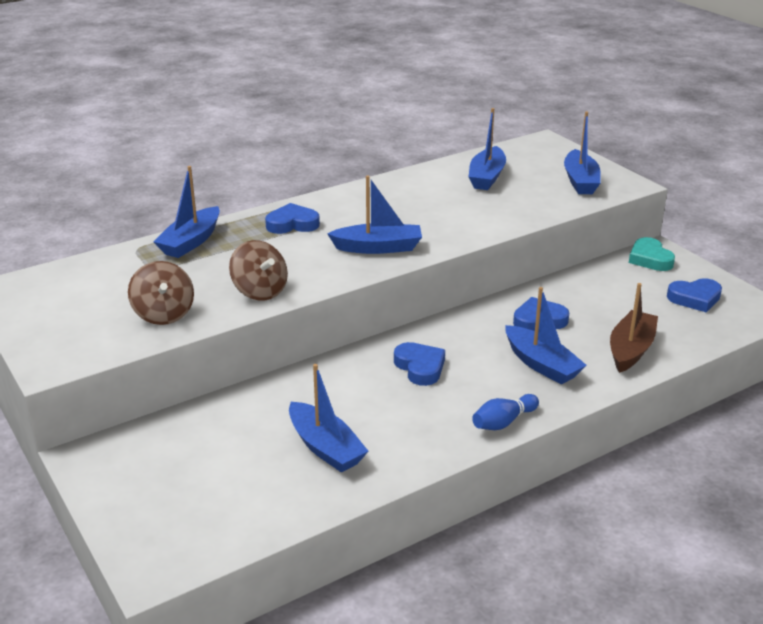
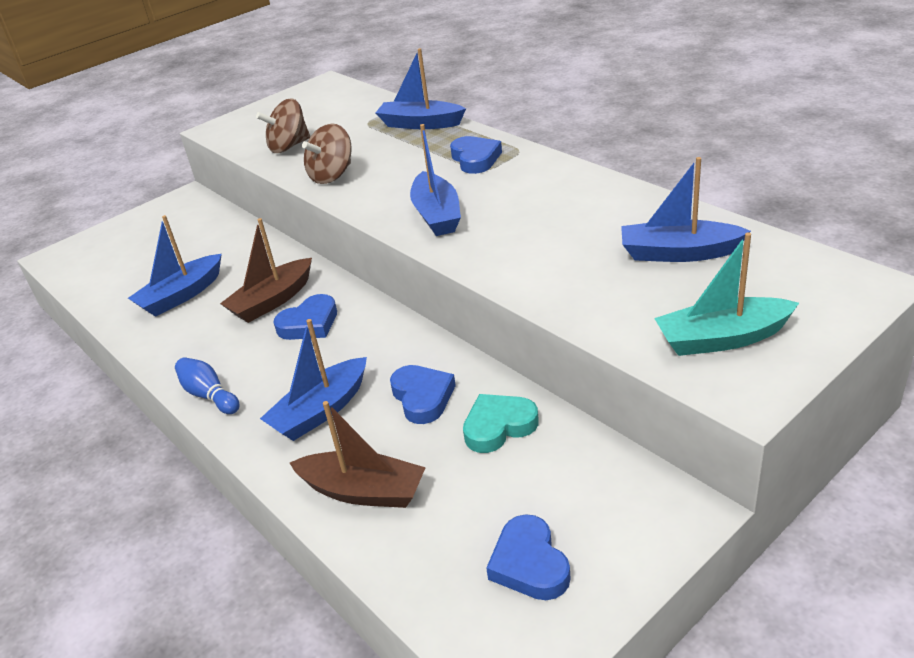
camera: 85 degrees right, 5 degrees up
blue boat [564,111,601,194] -> turquoise boat [654,232,799,356]
turquoise heart [629,237,675,271] -> turquoise heart moved to [463,394,539,453]
none -> brown boat [220,218,312,323]

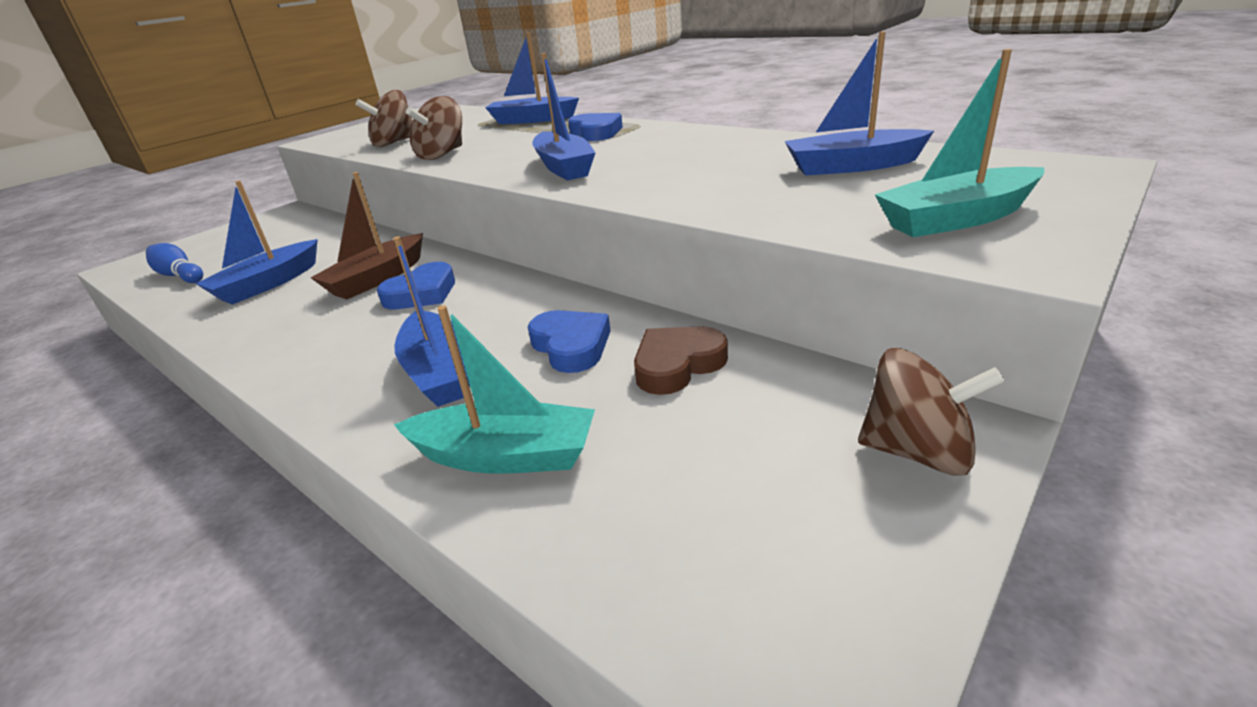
camera: 10 degrees left, 5 degrees down
blue bowling pin [175,357,239,414] -> blue bowling pin moved to [146,243,203,283]
blue boat [260,319,367,441] -> blue boat turned 60 degrees counterclockwise [393,236,470,407]
brown boat [290,401,426,508] -> turquoise boat [394,305,595,474]
turquoise heart [463,394,539,453] -> brown heart [634,326,728,395]
blue heart [486,514,571,600] -> none
none -> brown spinning top [858,348,1005,476]

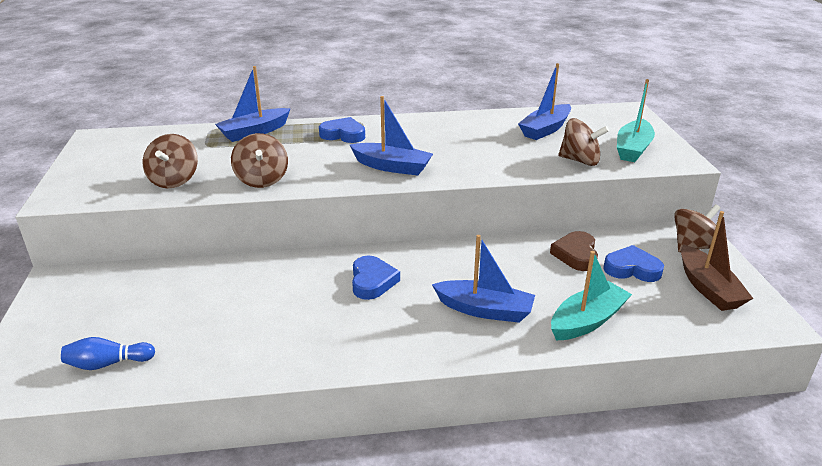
camera: 50 degrees left, 0 degrees up
blue boat [195,180,318,305] -> none
brown boat [311,172,423,299] -> brown boat moved to [681,211,753,311]
blue heart [528,310,611,373] -> blue heart moved to [603,245,664,282]
none -> brown spinning top [558,118,609,166]

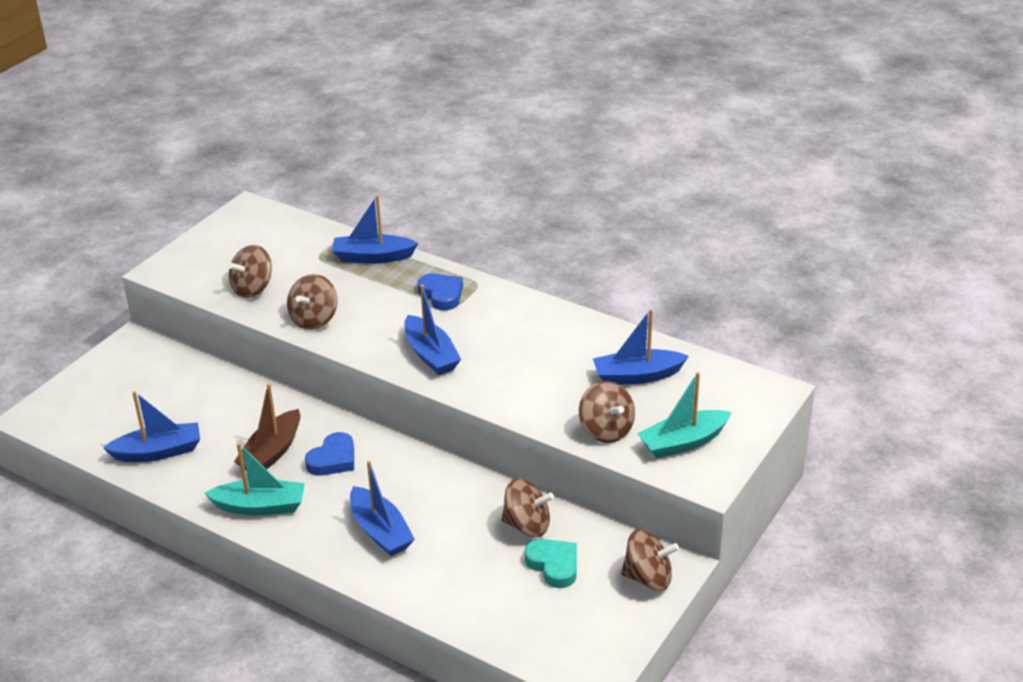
camera: 40 degrees right, 5 degrees up
blue bowling pin [61,337,155,370] -> none
brown heart [550,231,598,271] -> brown spinning top [502,479,554,537]
turquoise boat [551,251,632,340] -> turquoise boat moved to [204,443,305,516]
blue heart [603,245,664,282] -> turquoise heart [525,539,577,588]
brown boat [681,211,753,311] -> brown boat moved to [234,383,300,470]
none -> blue boat [103,391,200,462]

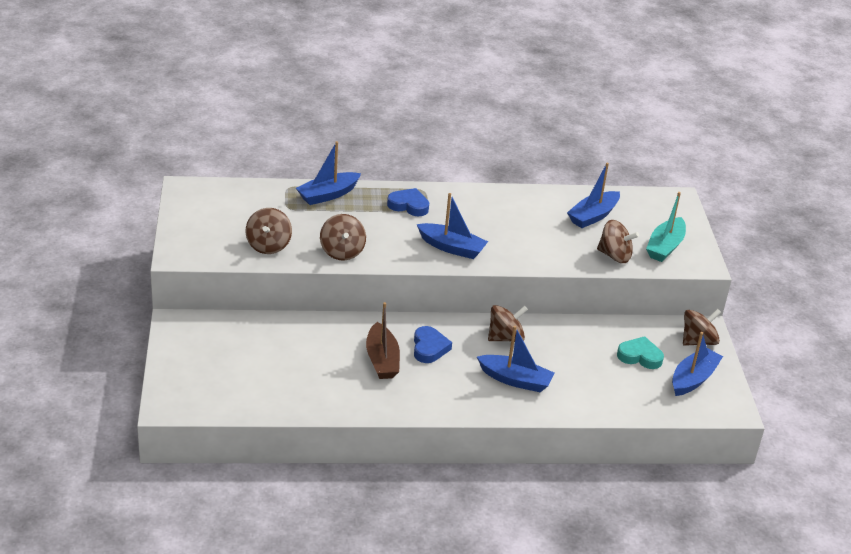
camera: 40 degrees left, 0 degrees up
blue boat [103,391,200,462] -> blue boat moved to [672,332,723,396]
turquoise boat [204,443,305,516] -> none
brown spinning top [502,479,554,537] -> brown spinning top moved to [488,305,528,342]

